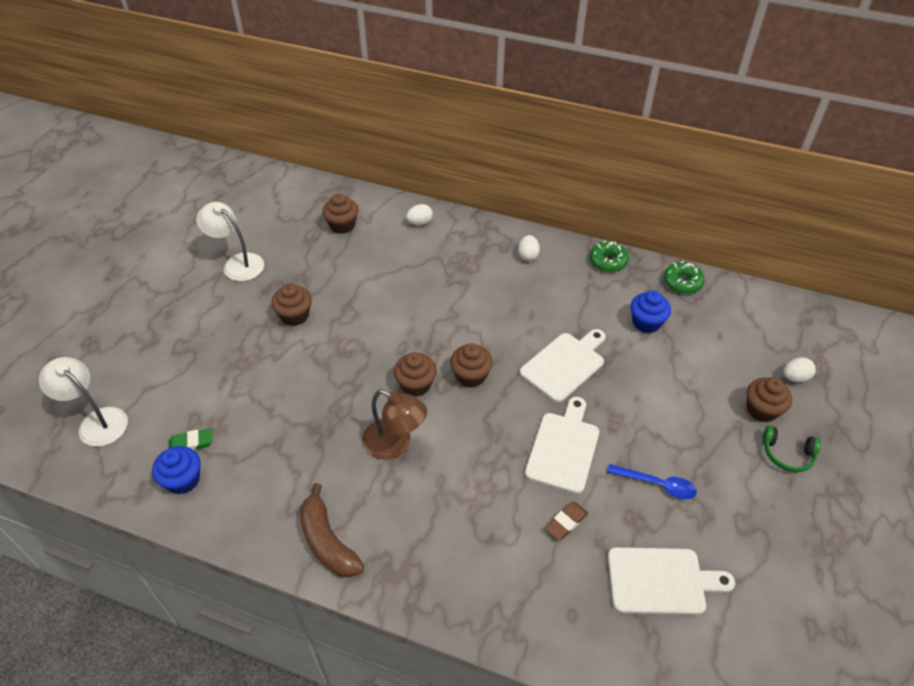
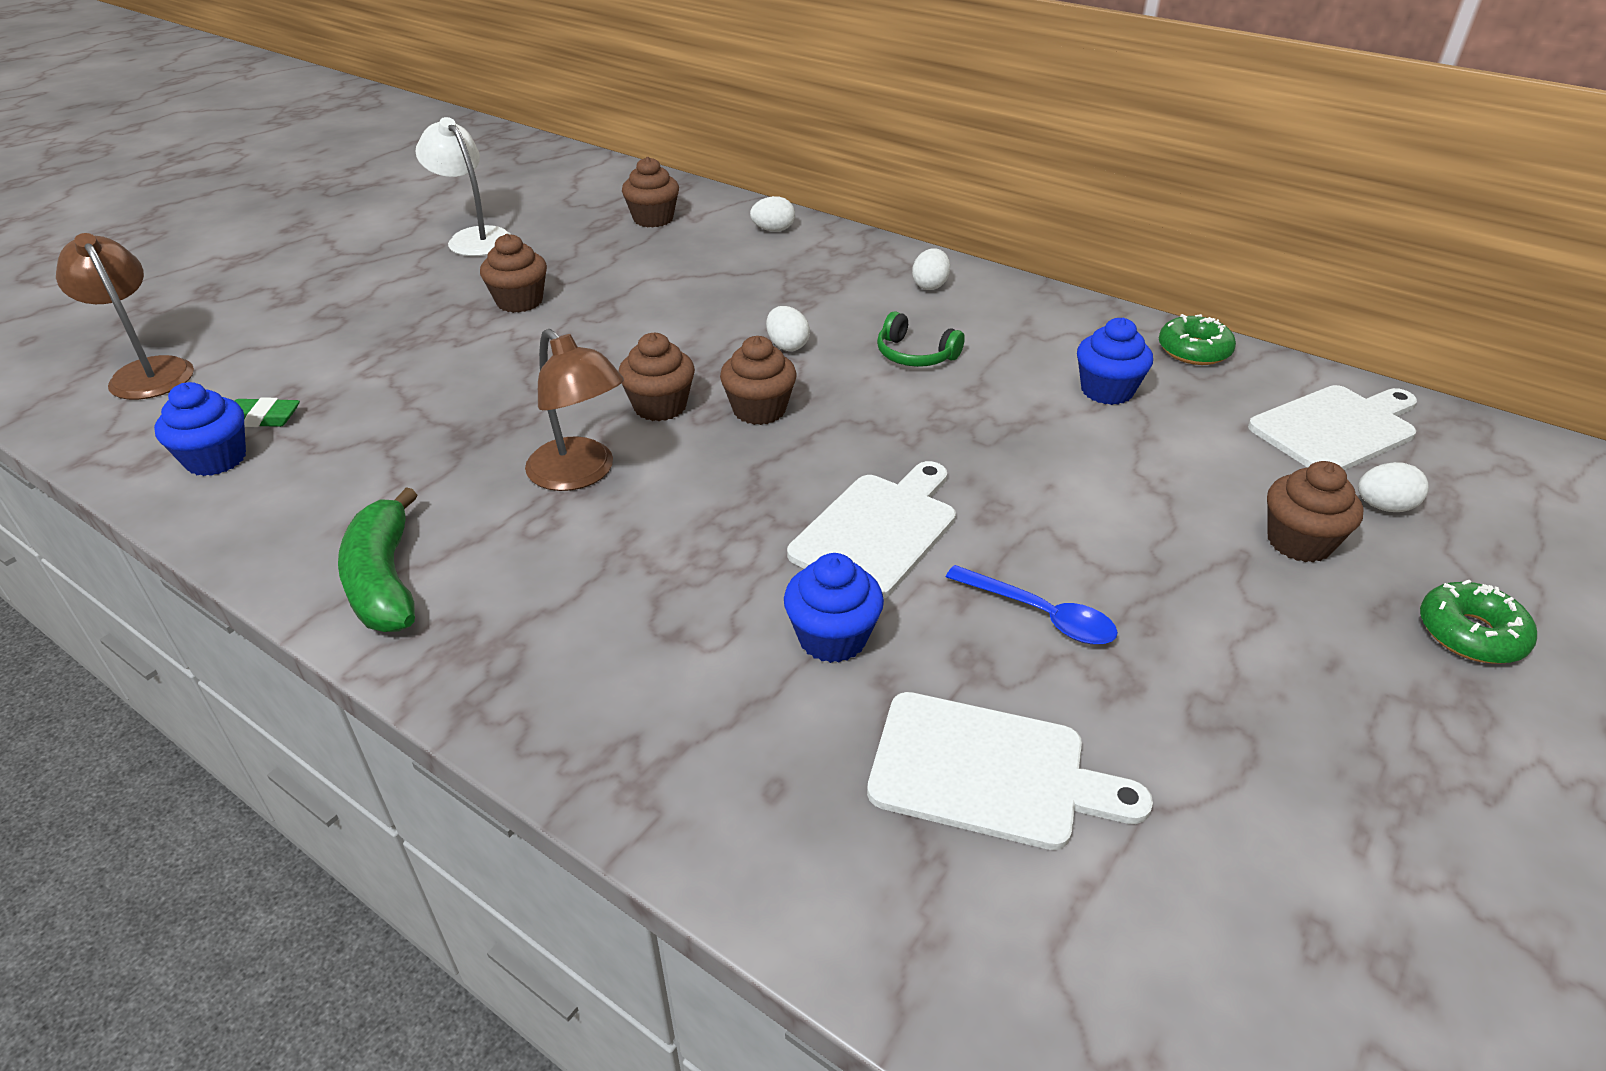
camera: 15 degrees right, 10 degrees down
white lamp [39,357,128,447] -> brown lamp [56,233,194,400]
brown banana [300,483,364,578] -> green banana [338,487,417,632]
white cutting board [520,329,606,403] -> white cutting board moved to [1248,385,1417,470]
brown eraser [545,502,588,540] -> blue cupcake [784,553,884,663]
green donut [589,241,629,272] -> green donut moved to [1420,580,1537,664]
green headphones [762,426,821,472] -> green headphones moved to [877,311,965,367]
none -> white egg [766,306,810,351]

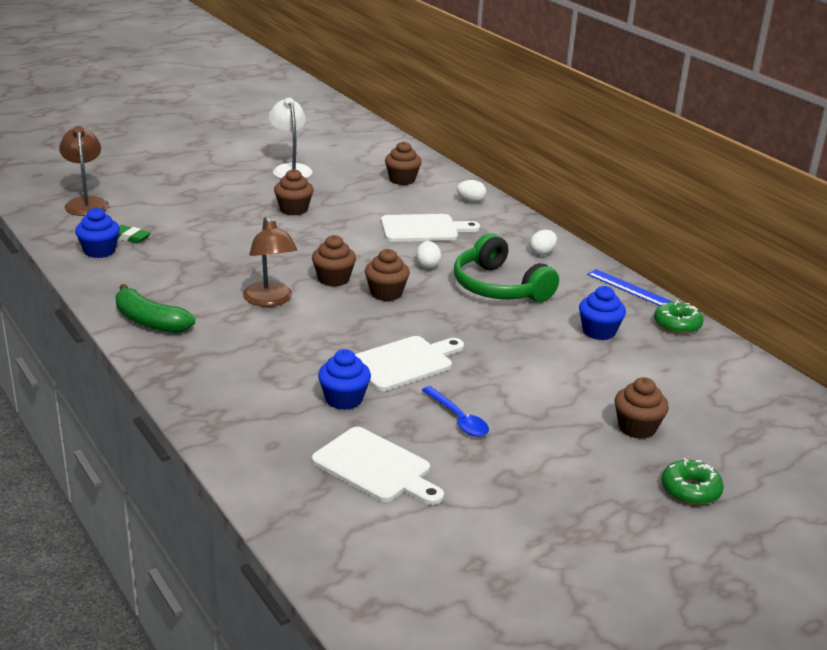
camera: 20 degrees right, 10 degrees down
green banana [338,487,417,632] -> green banana turned 60 degrees counterclockwise [116,284,195,333]
green headphones [877,311,965,367] -> green headphones [454,233,559,302], size x1.92
white cutting board [1248,385,1417,470] -> white cutting board moved to [381,214,480,242]
white egg [1358,462,1429,512] -> none
none -> blue ruler [587,269,673,306]

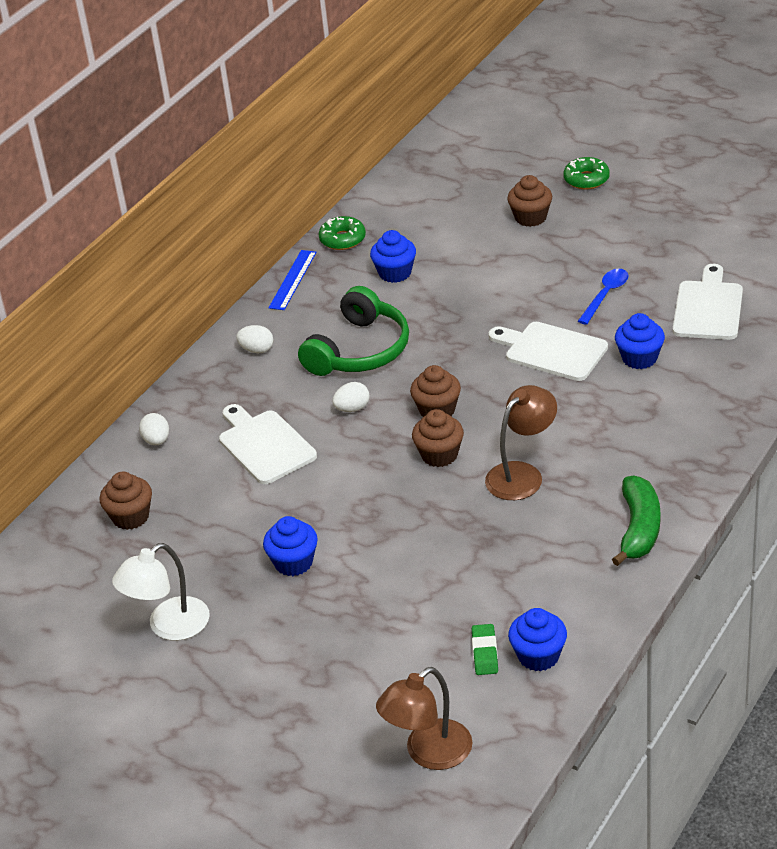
camera: 110 degrees left, 10 degrees up
brown cupcake [274,169,314,216] -> blue cupcake [263,516,318,576]

